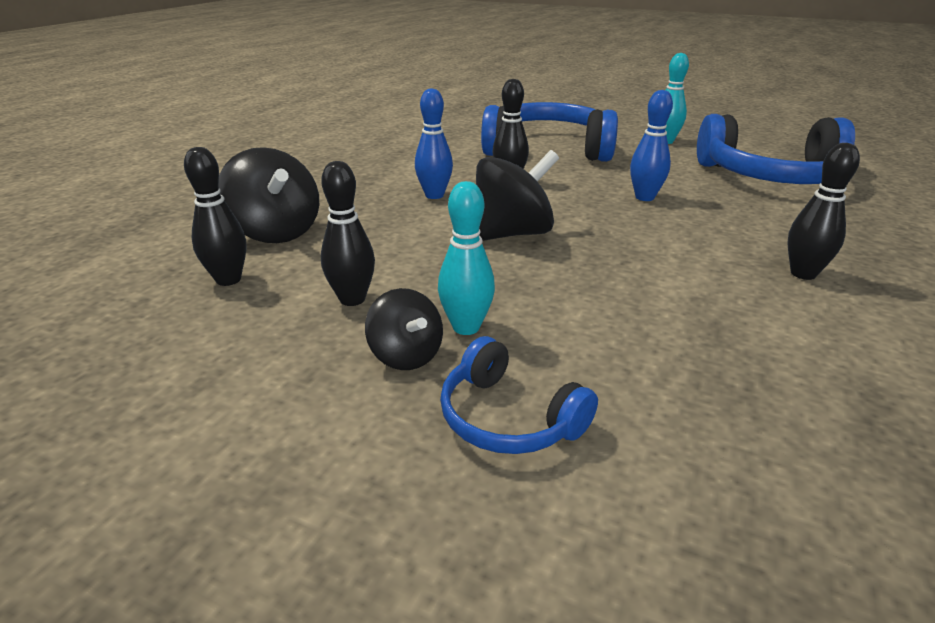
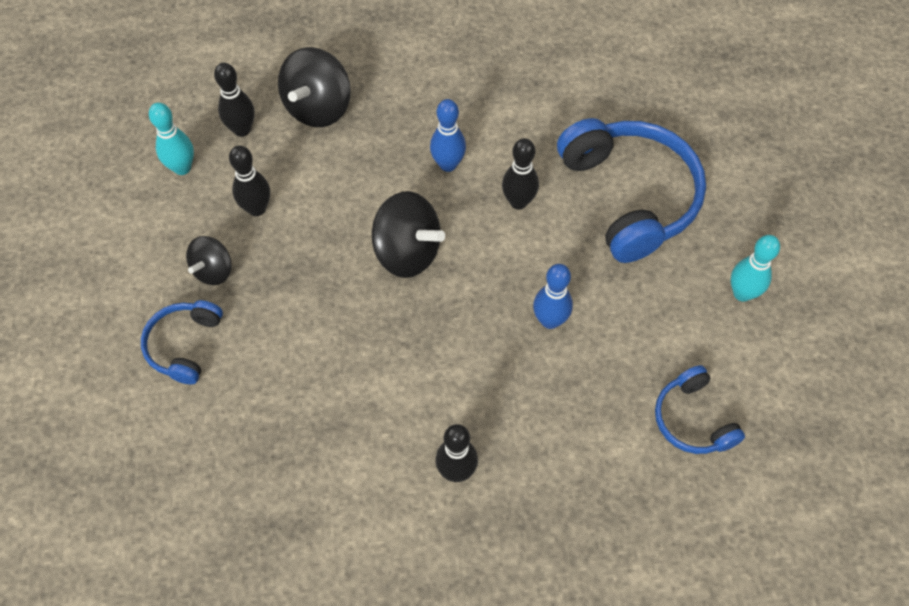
camera: 60 degrees right, 30 degrees up
turquoise bowling pin [438,181,495,335] -> turquoise bowling pin moved to [149,102,194,175]
blue headphones [697,114,855,184] -> blue headphones [655,365,745,454], size x0.52

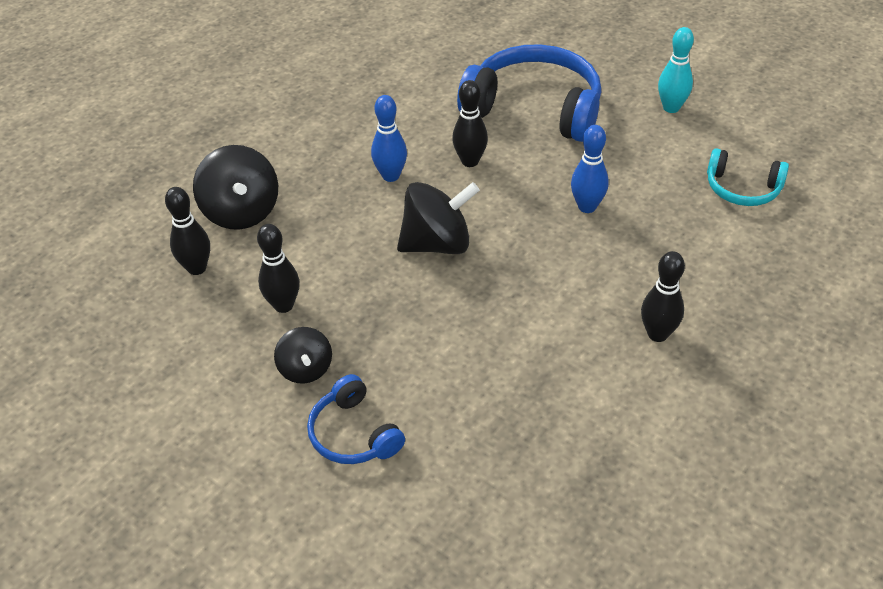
camera: 45 degrees left, 15 degrees down
turquoise bowling pin [149,102,194,175] -> none
blue headphones [655,365,745,454] -> turquoise headphones [707,148,789,206]

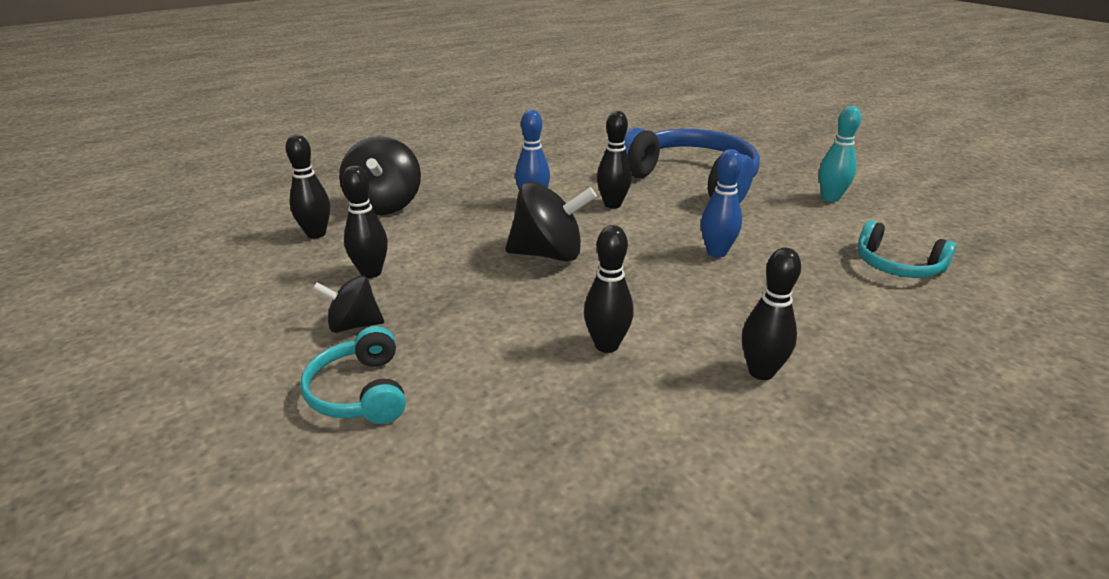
camera: 15 degrees right, 15 degrees down
black spinning top [274,327,332,384] -> black spinning top turned 90 degrees clockwise [313,275,384,333]
blue headphones [307,374,405,464] -> turquoise headphones [300,326,406,424]
none -> black bowling pin [584,225,634,353]

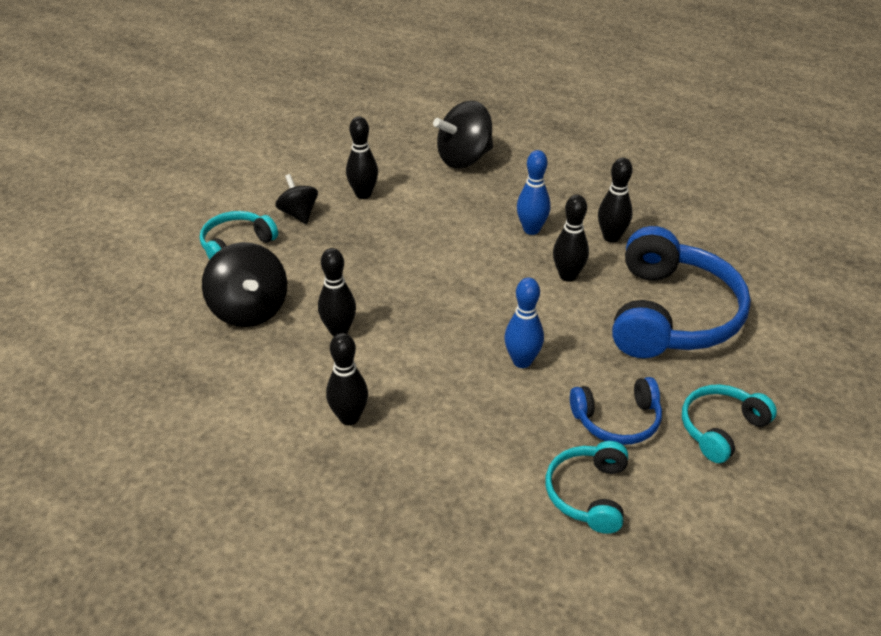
camera: 65 degrees right, 10 degrees up
black bowling pin [286,134,330,238] -> black bowling pin moved to [598,158,633,243]
black spinning top [505,182,597,262] -> black spinning top moved to [202,242,287,327]
turquoise bowling pin [819,106,862,202] -> turquoise headphones [682,384,777,463]
none -> blue headphones [570,377,662,445]

